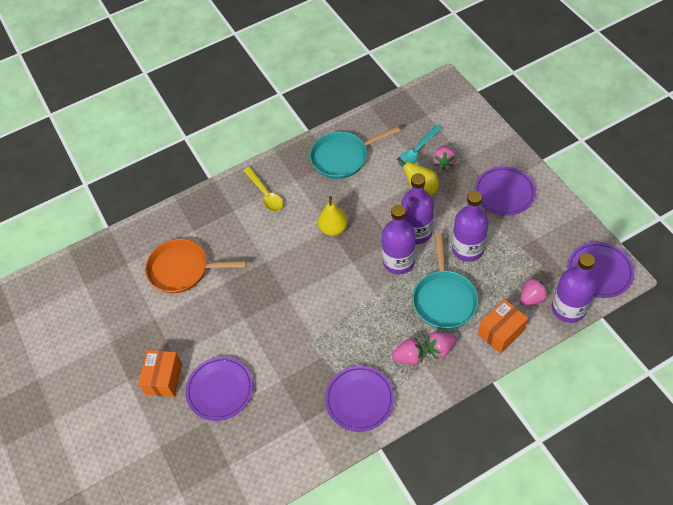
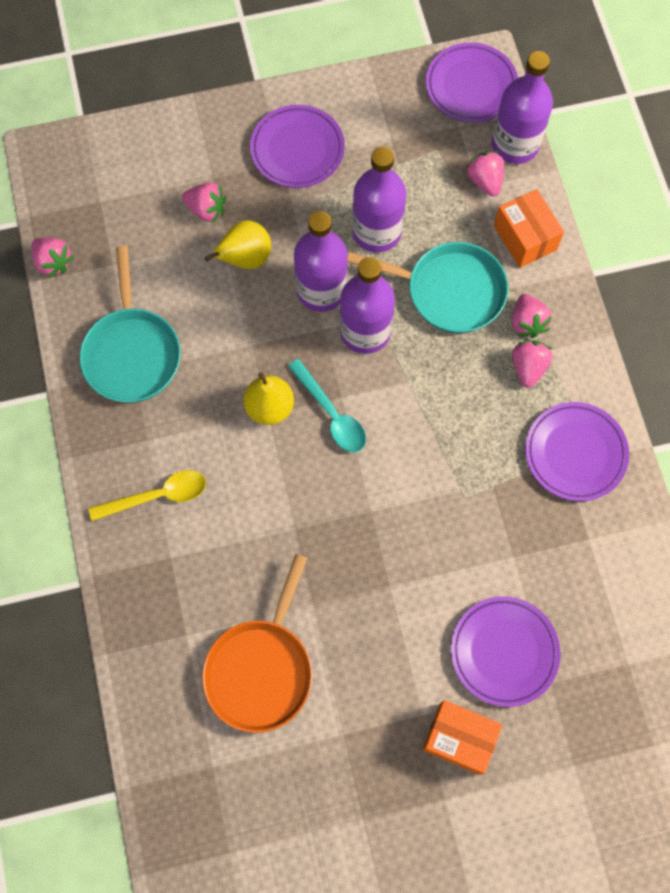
camera: 80 degrees left, 15 degrees up
turquoise spoon [398,125,442,167] -> turquoise spoon moved to [288,359,366,452]
none -> pink strawberry [31,238,74,278]

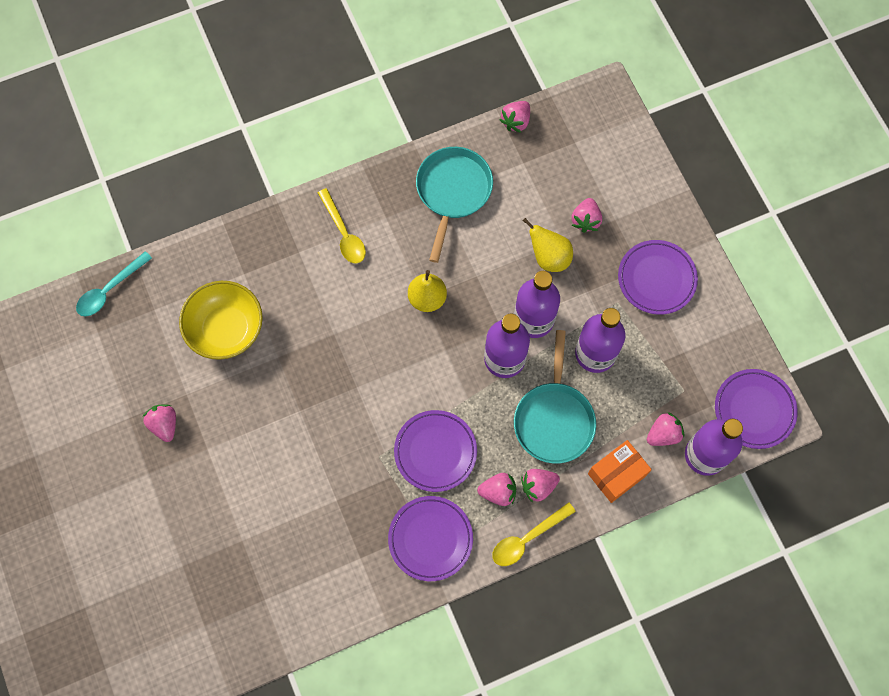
camera: 80 degrees right, 0 degrees up
turquoise pan [80,246,181,403] -> turquoise pan turned 120 degrees clockwise [416,147,493,263]
orange pan [202,554,312,733] -> yellow bowl [179,281,263,360]
turquoise spoon [288,359,366,452] -> turquoise spoon moved to [76,251,152,317]
orange box [422,700,503,774] -> none
purple plate [451,596,561,707] -> purple plate moved to [394,410,477,492]
none -> pink strawberry [142,404,176,442]
none -> yellow spoon [492,502,576,566]

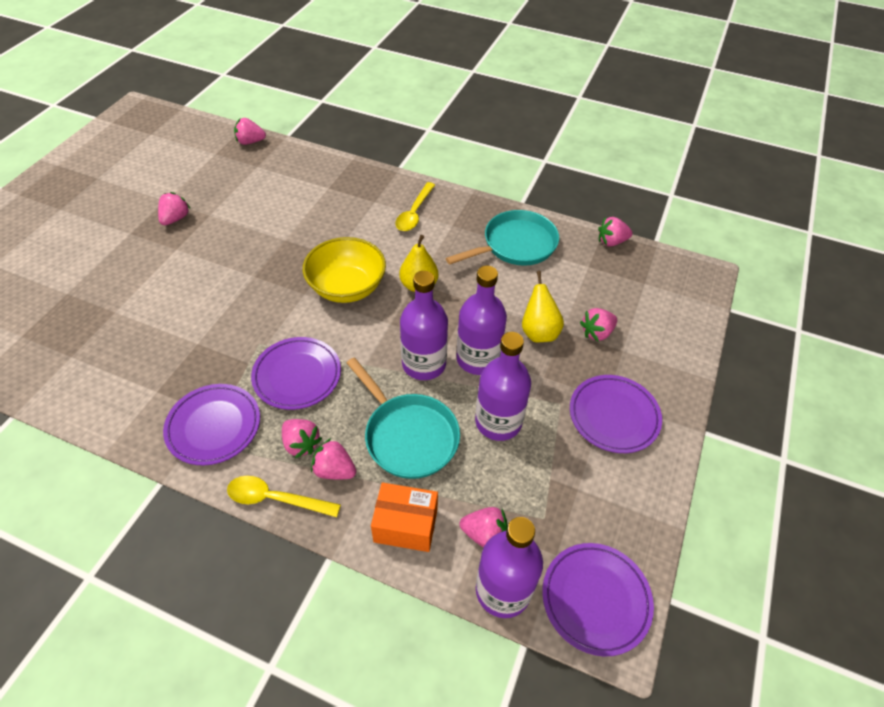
camera: 45 degrees right, 20 degrees down
turquoise spoon [76,251,152,317] -> pink strawberry [234,118,266,145]
yellow bowl [179,281,263,360] -> yellow bowl moved to [303,237,386,303]
turquoise pan [514,330,596,463] -> turquoise pan turned 90 degrees counterclockwise [347,357,460,479]

